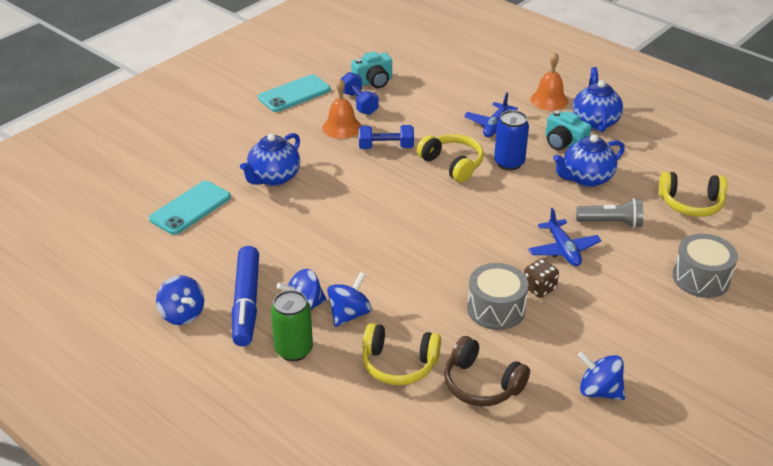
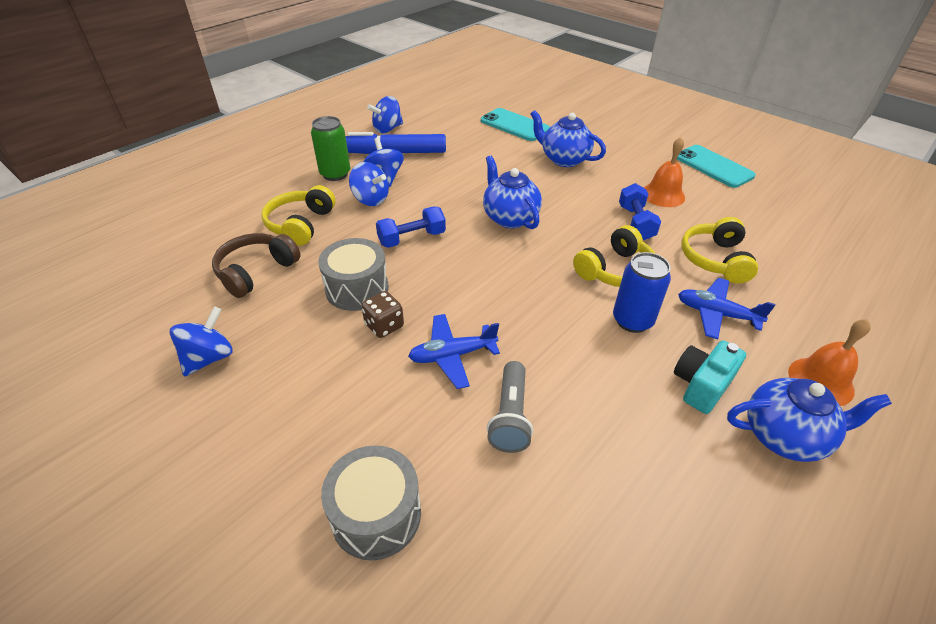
camera: 90 degrees right, 5 degrees up
blue dumbbell [341,72,379,115] -> blue dumbbell moved to [376,206,446,248]
turquoise camera [351,52,392,88] -> none
blue teapot [553,135,625,187] -> blue teapot moved to [483,155,542,229]
yellow headphones [659,171,727,217] -> yellow headphones moved to [681,217,758,284]

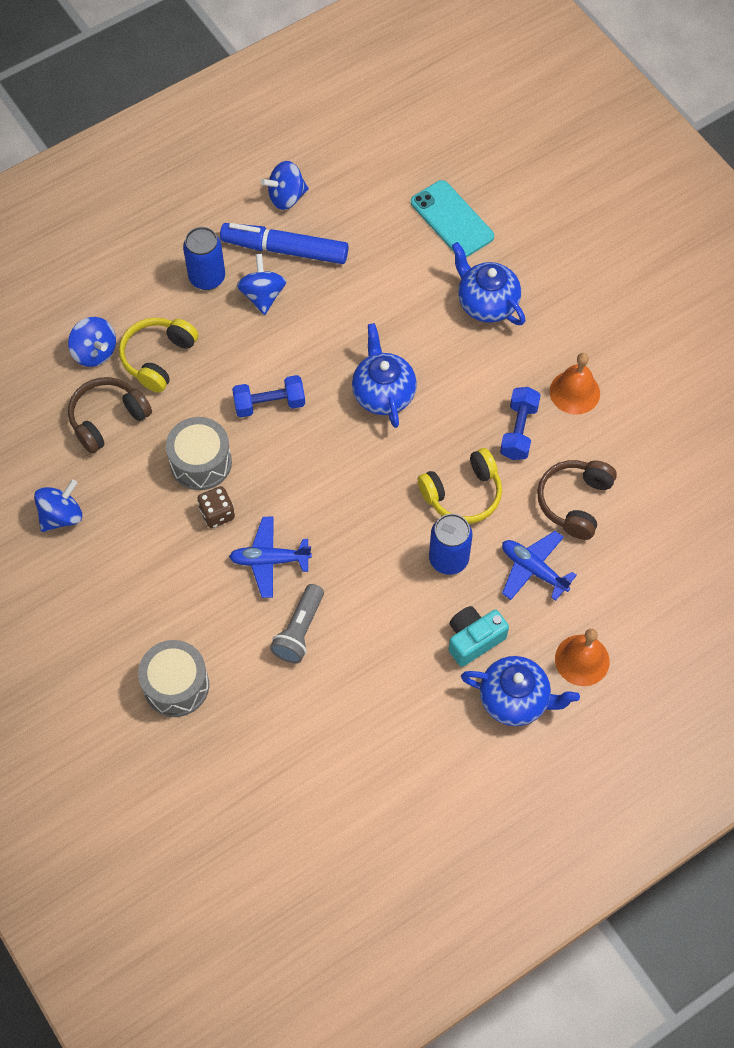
camera: 15 degrees right, 20 degrees up
green can [311,116,350,181] -> blue can [183,227,225,290]
blue spinning top [349,162,389,206] -> blue spinning top moved to [68,317,116,367]
turquoise phone [677,145,756,188] -> none
yellow headphones [681,217,758,284] -> brown headphones [537,460,617,540]

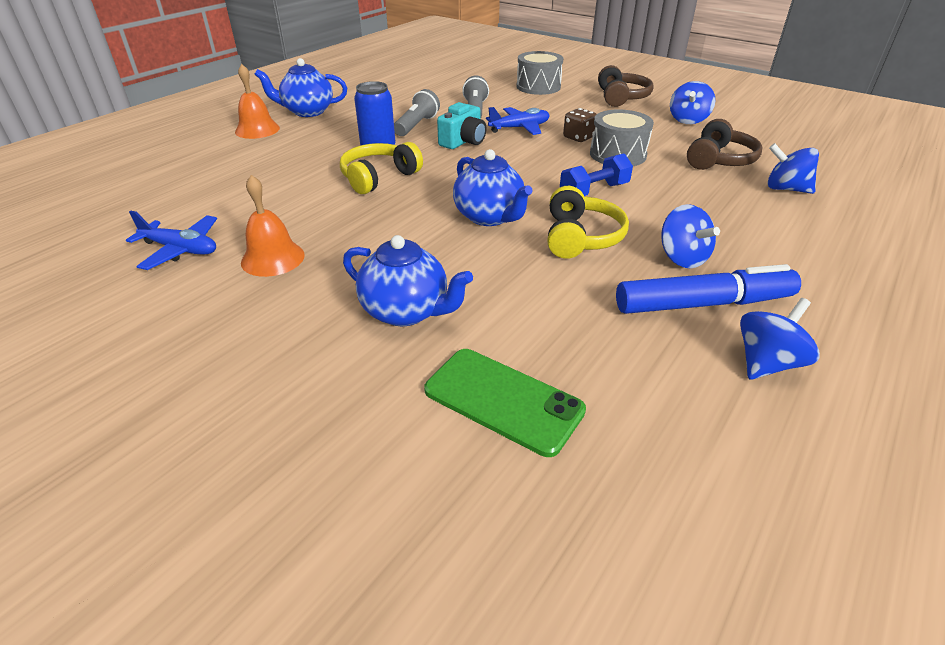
camera: 160 degrees right, 25 degrees down
yellow headphones [119,318,199,393] -> yellow headphones moved to [547,186,629,259]
blue can [183,227,225,290] -> none
turquoise phone [411,180,494,257] -> green phone [424,349,586,457]
turquoise camera [449,606,509,667] -> turquoise camera moved to [437,102,486,149]
blue dumbbell [500,387,541,460] -> none
blue plane [502,531,577,601] -> blue plane moved to [126,211,217,270]
brown headphones [537,460,617,540] -> brown headphones moved to [598,65,654,107]
none -> grey flashlight [394,89,440,136]

